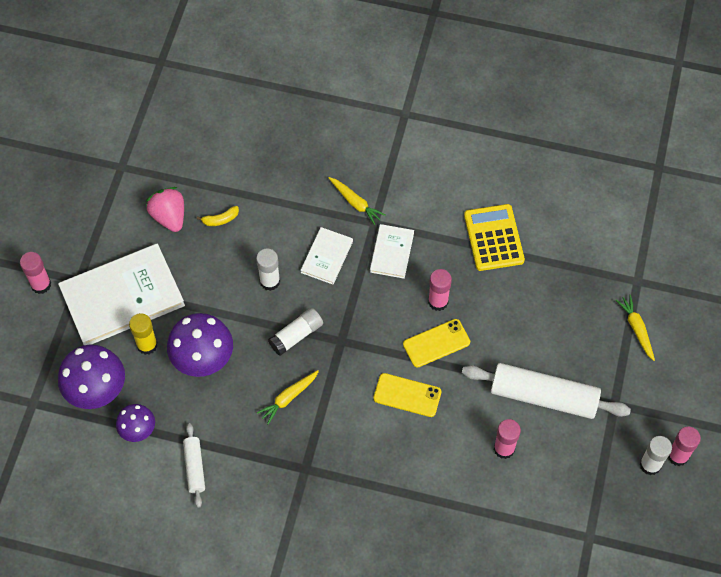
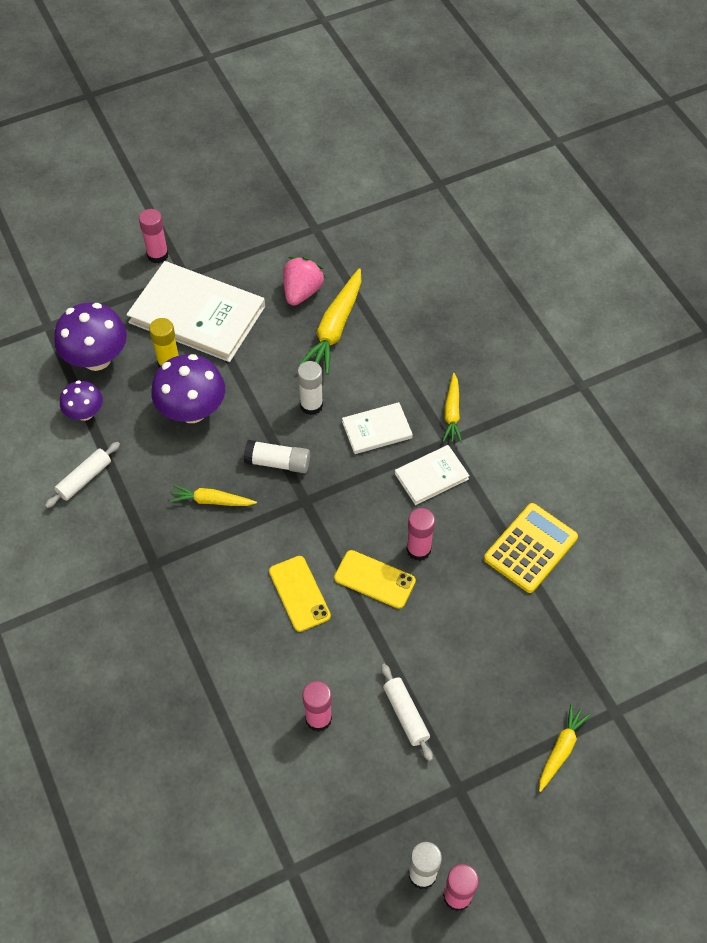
camera: 50 degrees right, 5 degrees down
yellow banana [197,206,239,226] -> yellow carrot [299,268,361,374]
white rolling pin [462,363,631,419] -> white rolling pin [381,664,433,761], size x0.51

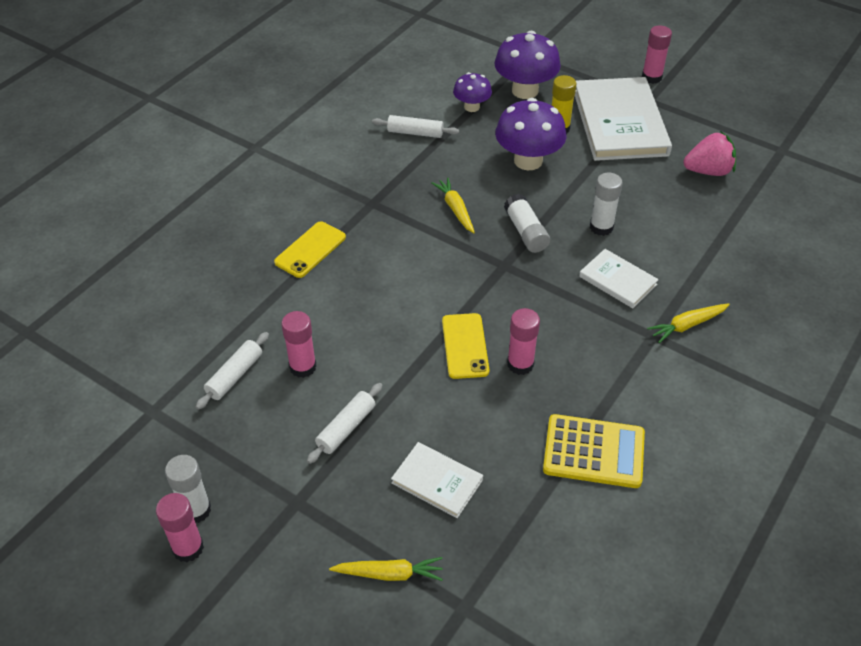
camera: 60 degrees right, 10 degrees down
yellow phone [269,556,331,632] -> yellow phone moved to [274,221,346,278]
yellow carrot [299,268,361,374] -> none
white book [395,445,470,505] -> white book moved to [391,442,483,518]
none -> white rolling pin [196,332,269,410]

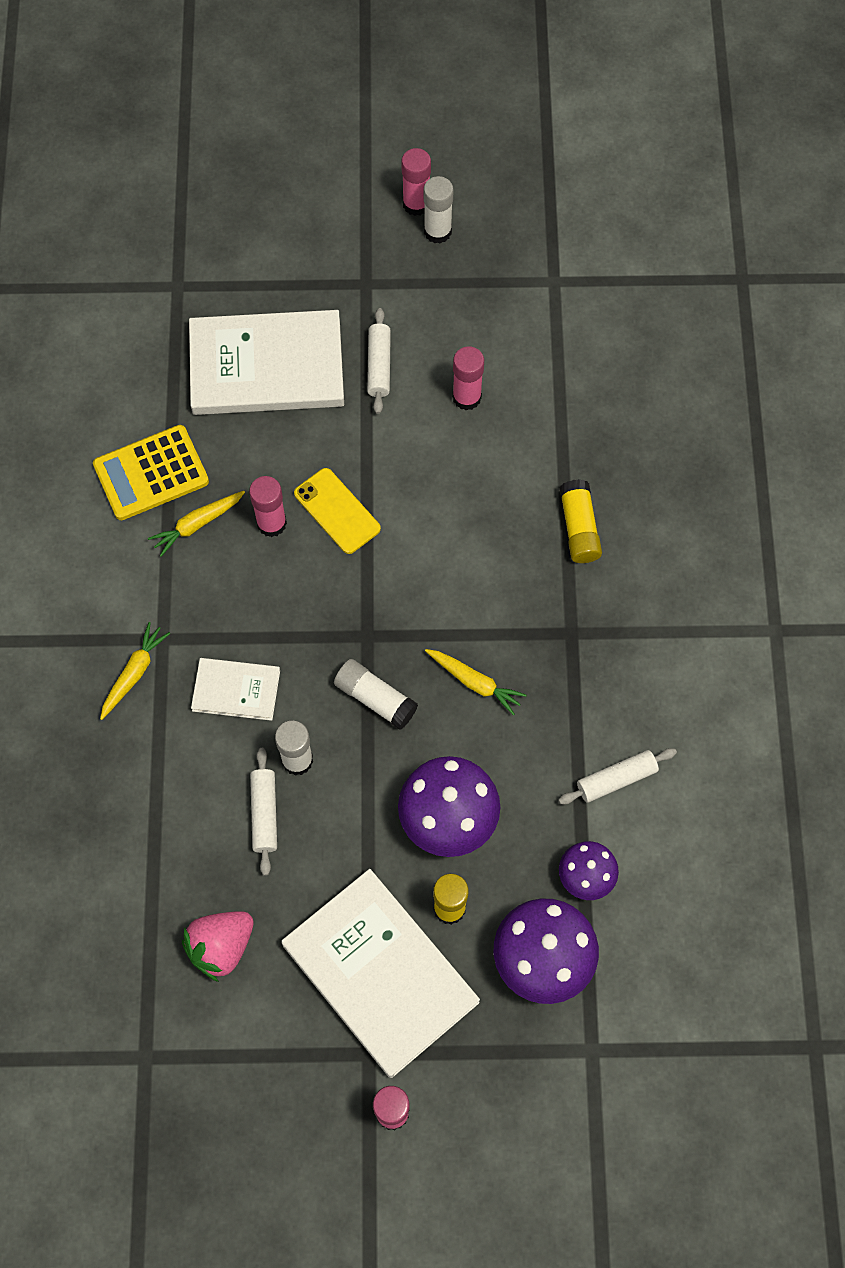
camera: 145 degrees right, 20 degrees up
white rolling pin [196,332,269,410] -> white rolling pin moved to [250,748,277,876]
yellow phone [274,221,346,278] -> yellow glue stick [559,479,602,563]
yellow carrot [329,557,443,581] -> yellow carrot moved to [148,491,245,557]
white book [391,442,483,518] -> white book [189,310,344,415], size x2.00

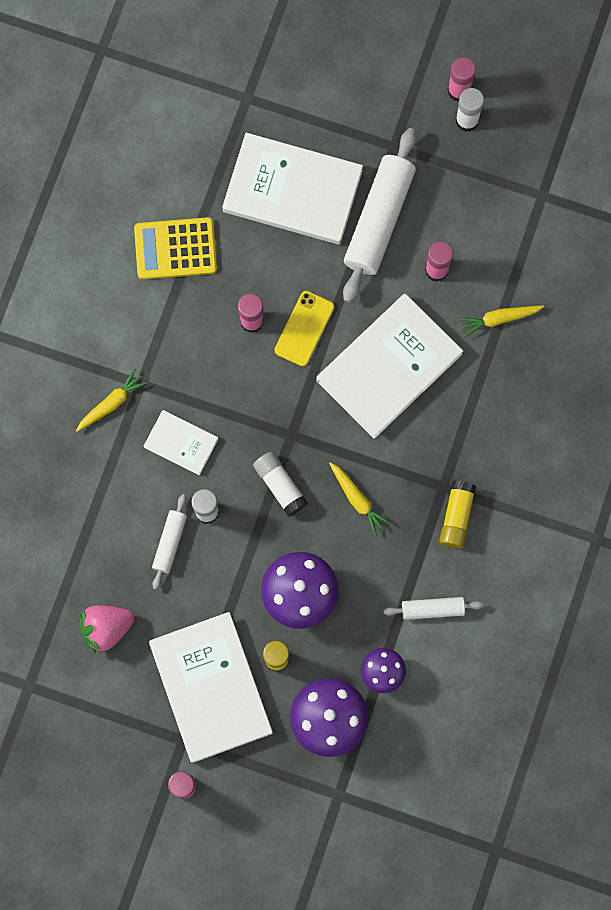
camera: 20 degrees right, 10 degrees up
yellow carrot [148,491,245,557] -> yellow carrot moved to [460,305,544,337]
yellow phone [294,468,381,554] -> yellow phone turned 45 degrees clockwise [274,291,334,366]
white rolling pin [367,308,391,414] -> white rolling pin [343,128,416,303], size x1.97
yellow glue stick [559,479,602,563] -> yellow glue stick moved to [439,481,476,548]
none -> white book [316,294,463,439]

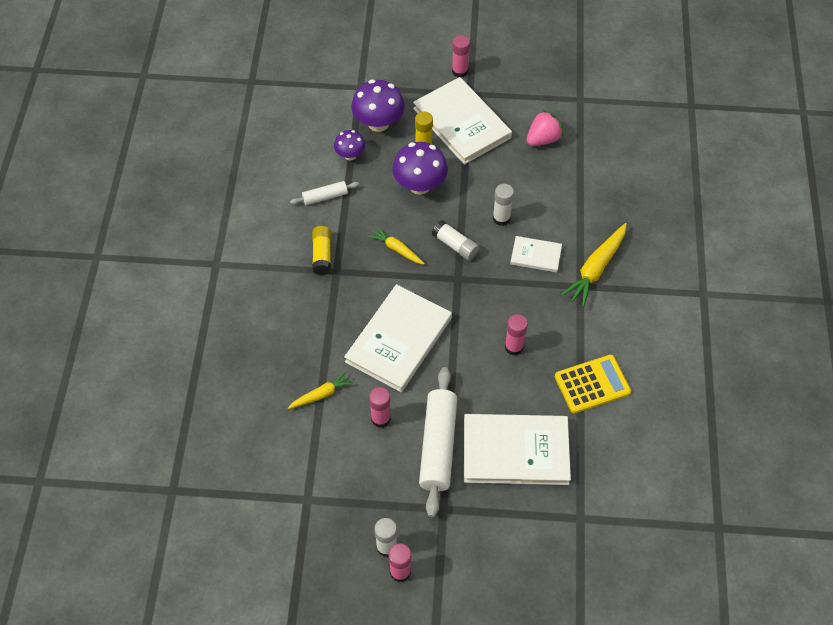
camera: 165 degrees right, 20 degrees down
yellow carrot [76,369,147,432] -> yellow carrot [561,223,627,307], size x1.69
white rolling pin [152,494,187,590] -> none
yellow phone [274,291,334,366] -> none

